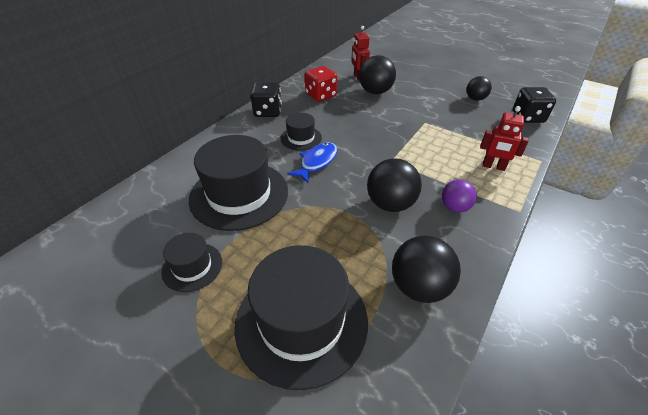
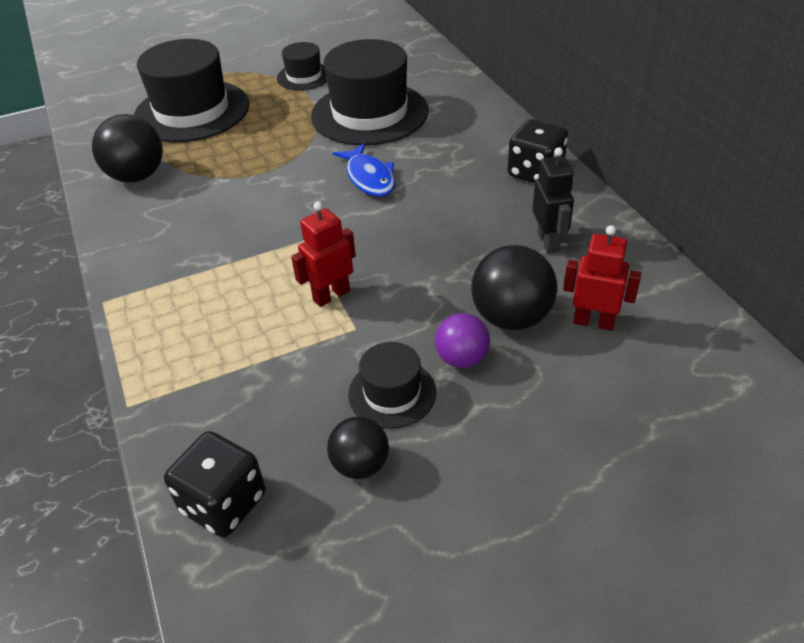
camera: 125 degrees right, 0 degrees up
black hat [280,113,322,151] -> black hat moved to [348,342,436,429]
red dice [305,66,337,102] -> black robot [532,147,574,253]
black ball [367,158,422,212] -> none
purple ball [442,180,477,213] -> purple ball moved to [435,313,490,368]
red robot [480,106,529,171] -> red robot moved to [291,201,356,307]

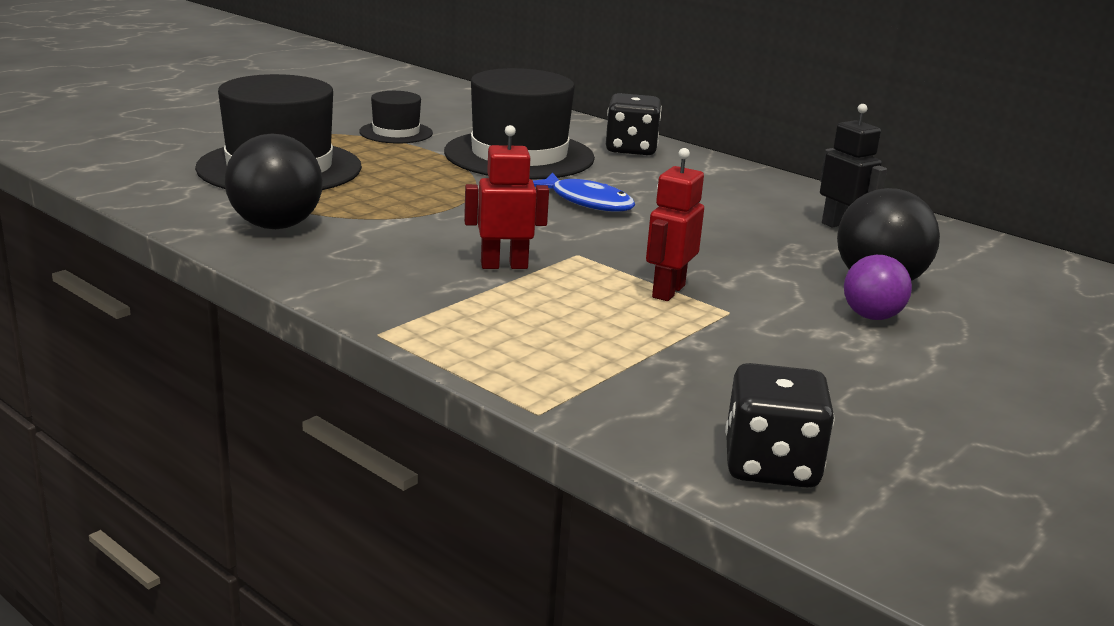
camera: 30 degrees left, 20 degrees down
black ball [327,416,389,479] -> none
black hat [348,342,436,429] -> none
black dice [508,119,568,183] -> black dice moved to [606,93,662,155]
red robot [563,225,641,331] -> red robot moved to [464,125,549,269]

